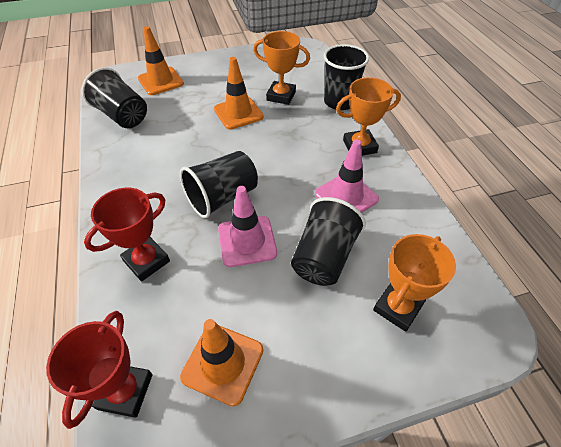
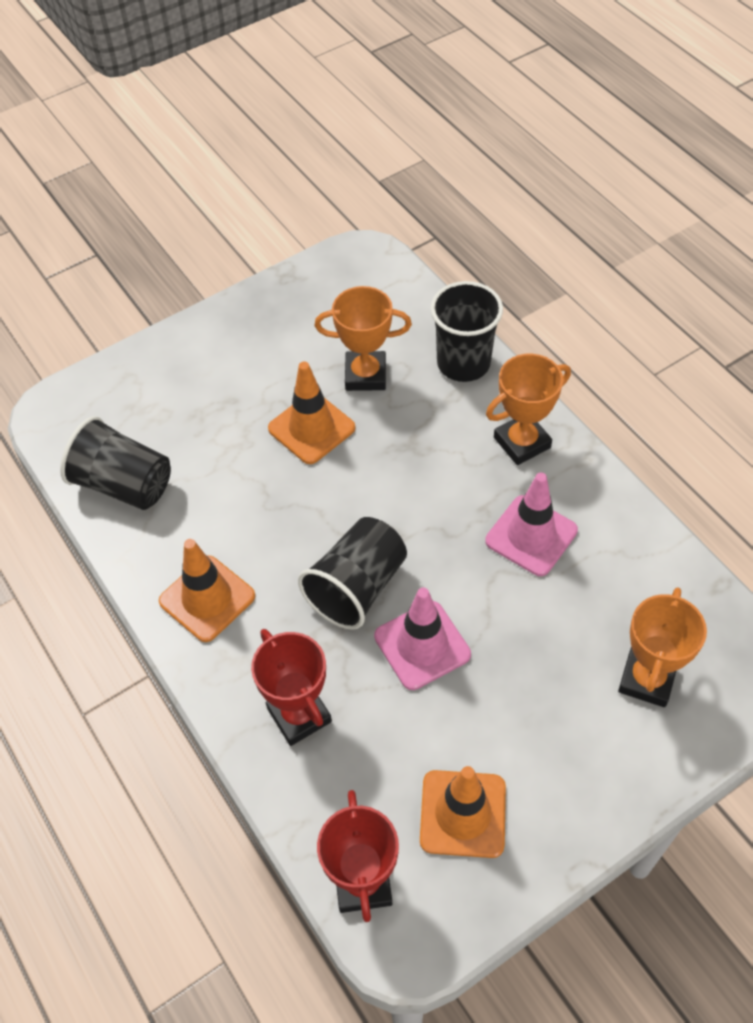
camera: 15 degrees left, 5 degrees up
red trophy [84,188,170,282] -> red trophy turned 60 degrees counterclockwise [251,629,332,746]
orange traffic cone [138,26,184,95] -> orange traffic cone moved to [159,539,255,642]
black cup [291,197,366,286] -> none

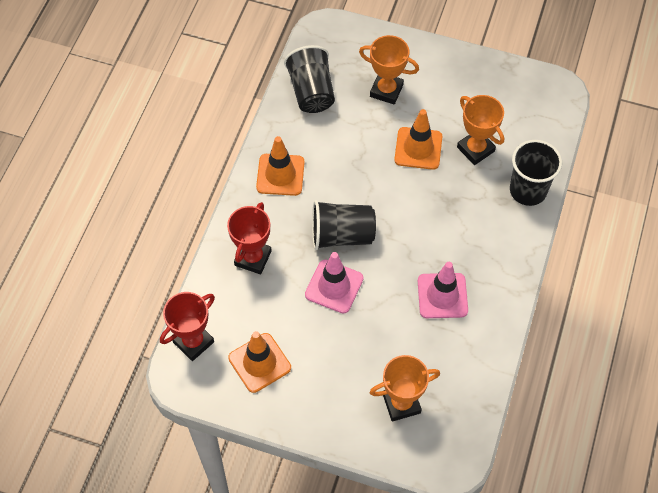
camera: 50 degrees right, 5 degrees up
orange trophy [486,354,571,465] -> orange trophy moved to [359,35,419,105]

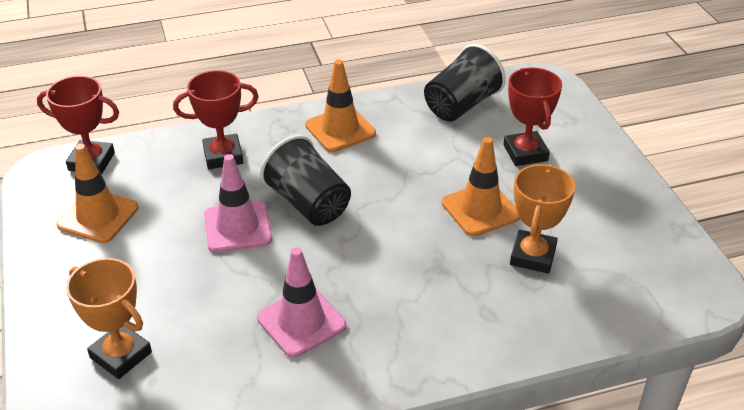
camera: 55 degrees right, 20 degrees down
orange trophy [359,35,419,105] -> red trophy [503,68,562,166]
black cup [510,140,562,206] -> none

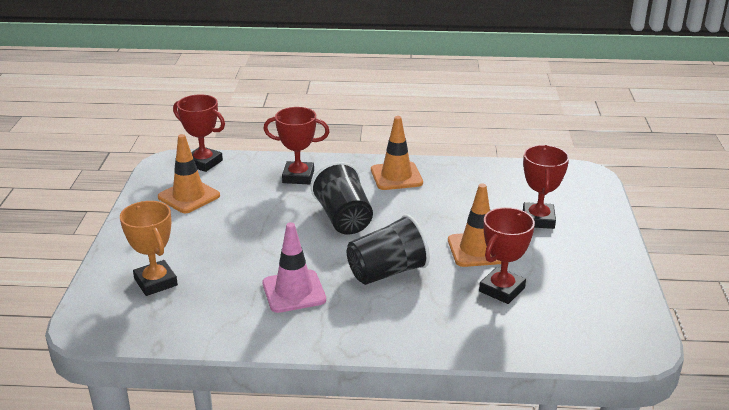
camera: 20 degrees right, 10 degrees down
pink traffic cone [204,154,272,253] -> none
black cup [424,44,506,122] -> black cup moved to [347,214,430,285]
orange trophy [510,164,575,274] -> red trophy [479,207,535,304]

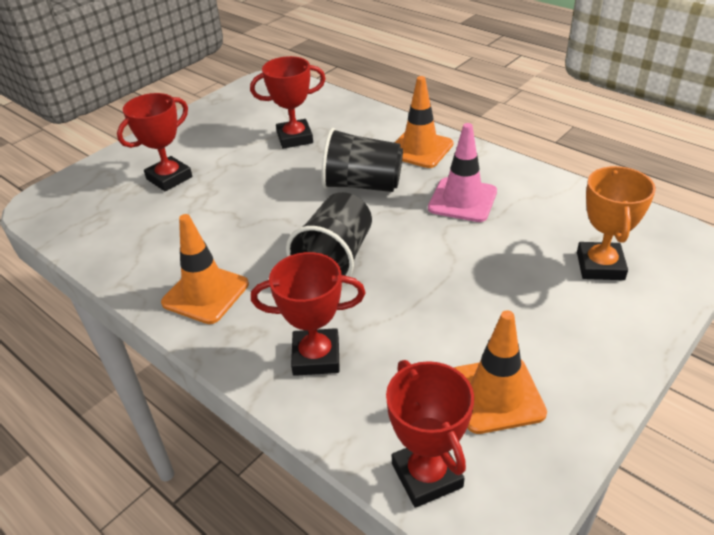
camera: 140 degrees left, 10 degrees up
red trophy [263,107,330,184] -> red trophy turned 45 degrees counterclockwise [251,252,365,376]
orange traffic cone [448,184,501,267] -> orange traffic cone moved to [394,76,453,168]

